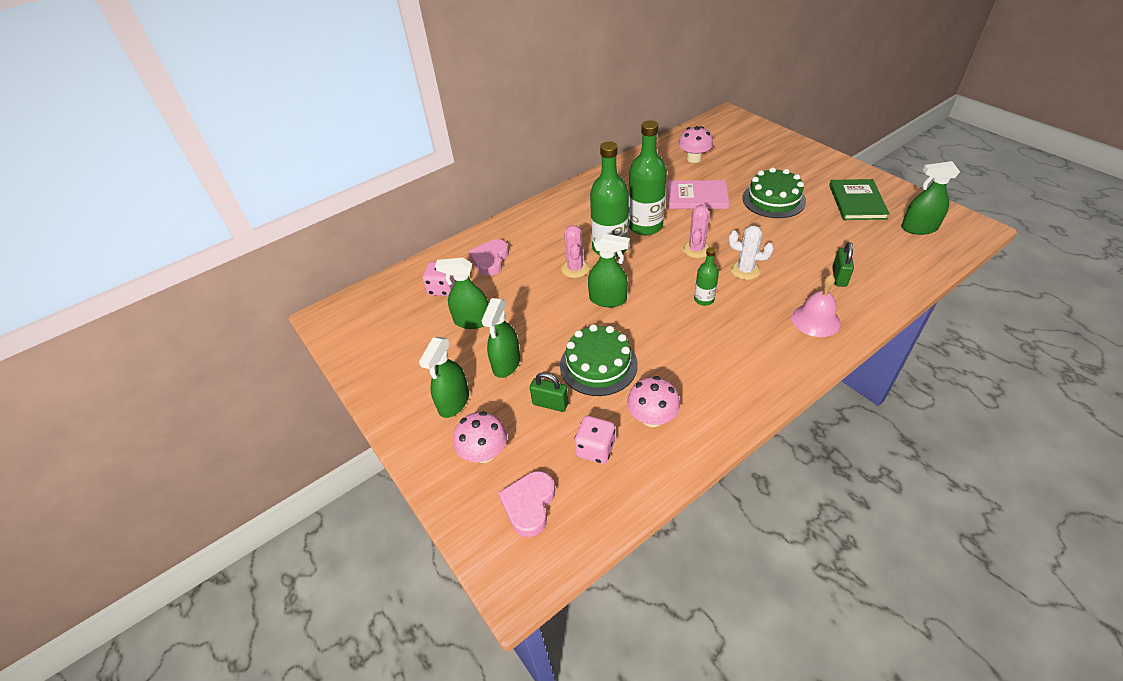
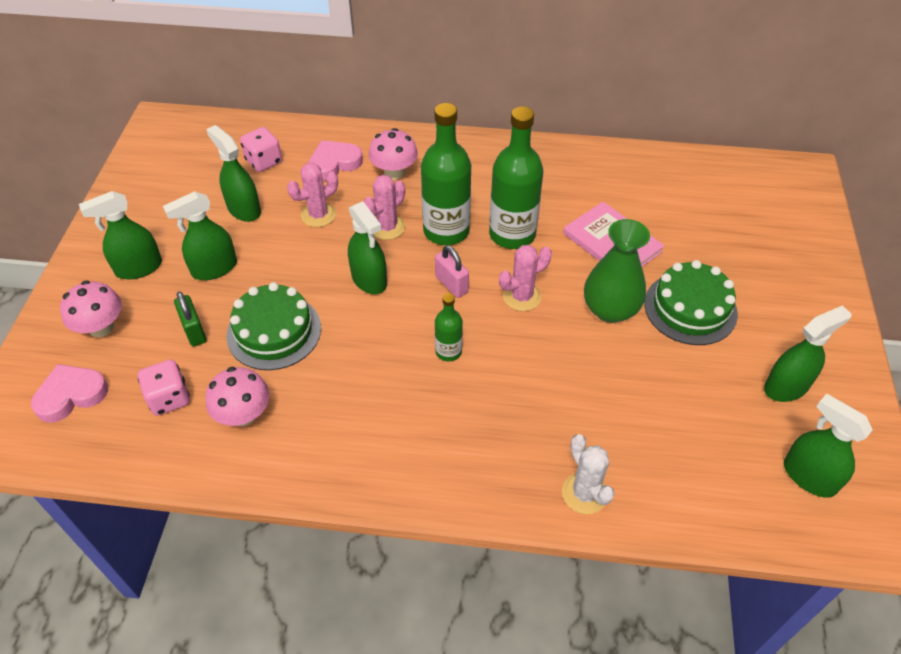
camera: 40 degrees right, 5 degrees up
pink mushroom [678,126,713,163] -> pink mushroom moved to [369,128,418,180]
white cactus [728,225,774,280] -> white cactus moved to [562,434,615,514]
pink bell [792,274,841,337] -> none
green book [829,179,890,220] -> green spray bottle [764,305,852,402]
green padlock [832,242,854,287] -> none
none -> pink cactus [287,162,338,227]
none -> pink padlock [435,245,469,298]
none -> green vase [584,219,650,323]

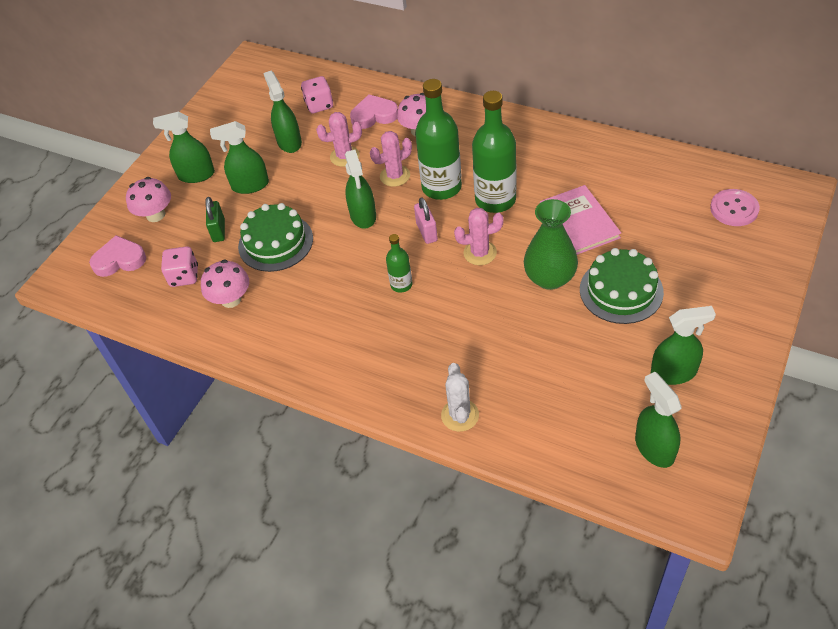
camera: 25 degrees right, 0 degrees up
none -> pink button [710,189,760,226]

